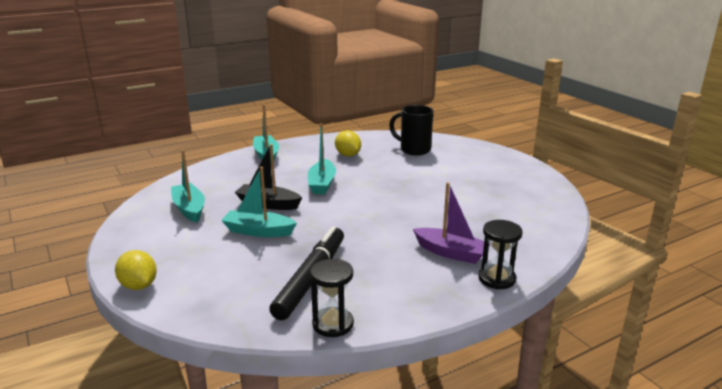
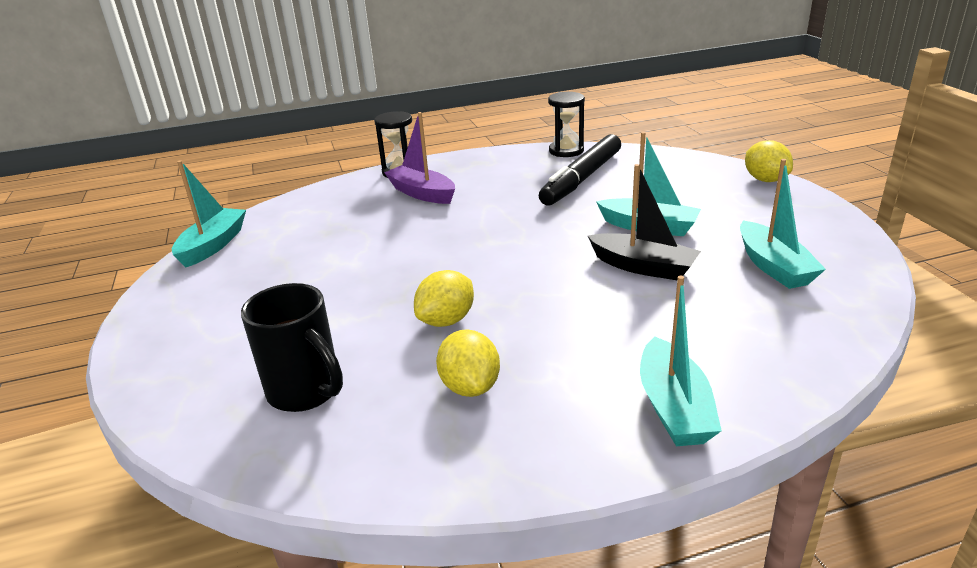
camera: 165 degrees left, 5 degrees up
turquoise boat [308,123,336,194] -> turquoise boat moved to [172,160,246,268]
none -> yellow lemon [414,270,474,327]

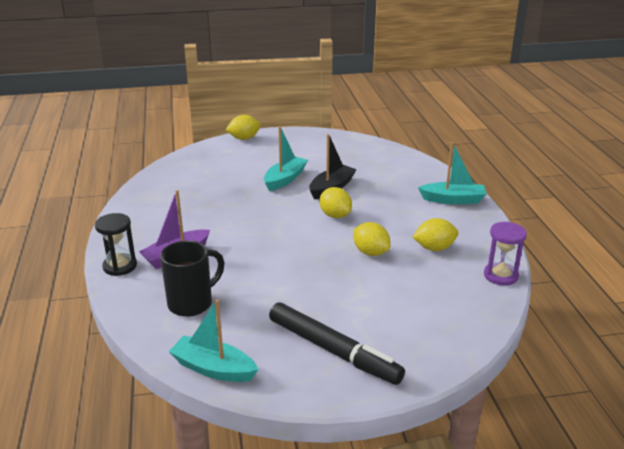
camera: 85 degrees left, 0 degrees up
black mug [241,283,343,412] -> black mug moved to [160,240,224,317]
black marker [539,134,621,205] -> black marker moved to [269,302,405,385]
black hourglass [548,92,585,157] -> none
turquoise boat [740,159,826,289] -> none
none -> yellow lemon [319,187,352,218]
none -> purple hourglass [484,222,527,286]

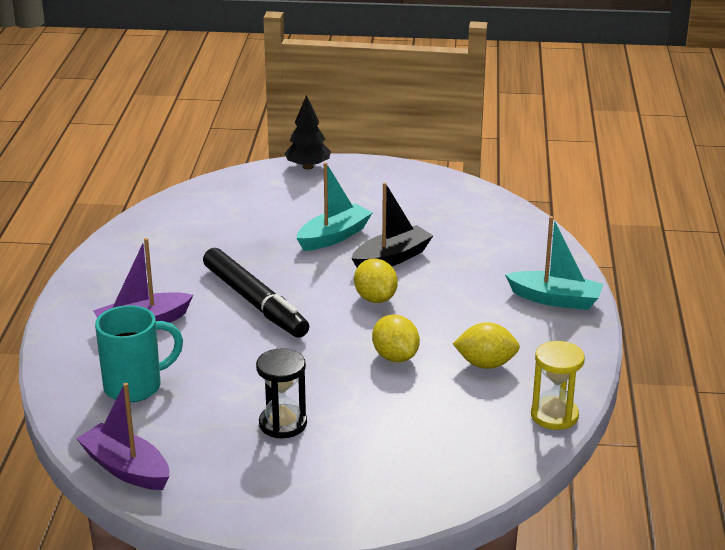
camera: 15 degrees right, 0 degrees up
black hourglass [95,213,137,276] -> black hourglass moved to [256,348,307,438]
black mug [160,240,224,317] -> turquoise mug [95,305,183,402]
turquoise boat [169,299,259,382] -> purple boat [76,383,169,490]
yellow lemon [226,115,261,140] -> black tree [284,95,331,170]
black marker [269,302,405,385] -> black marker moved to [203,248,309,338]
purple hourglass [484,222,527,286] -> yellow hourglass [531,341,585,430]

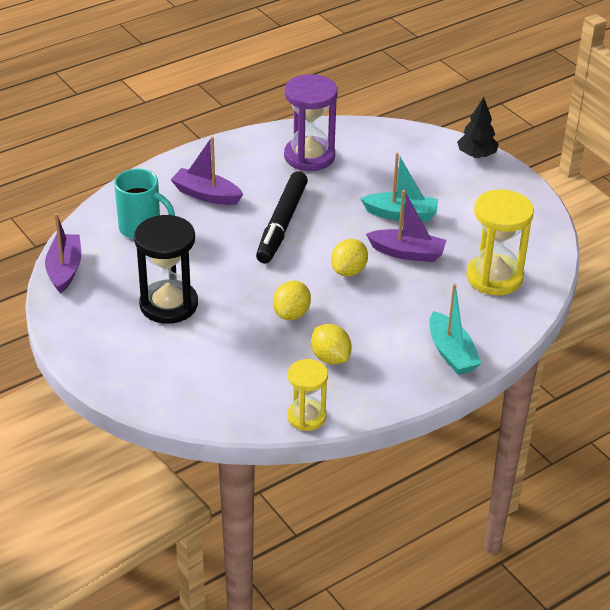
camera: 50 degrees right, 10 degrees up
black hourglass [256,348,307,438] -> black hourglass [134,215,198,324], size x1.61
black boat [351,182,433,267] -> purple boat [366,190,446,262]
none -> purple hourglass [284,74,338,171]
none -> yellow hourglass [466,189,534,295]

